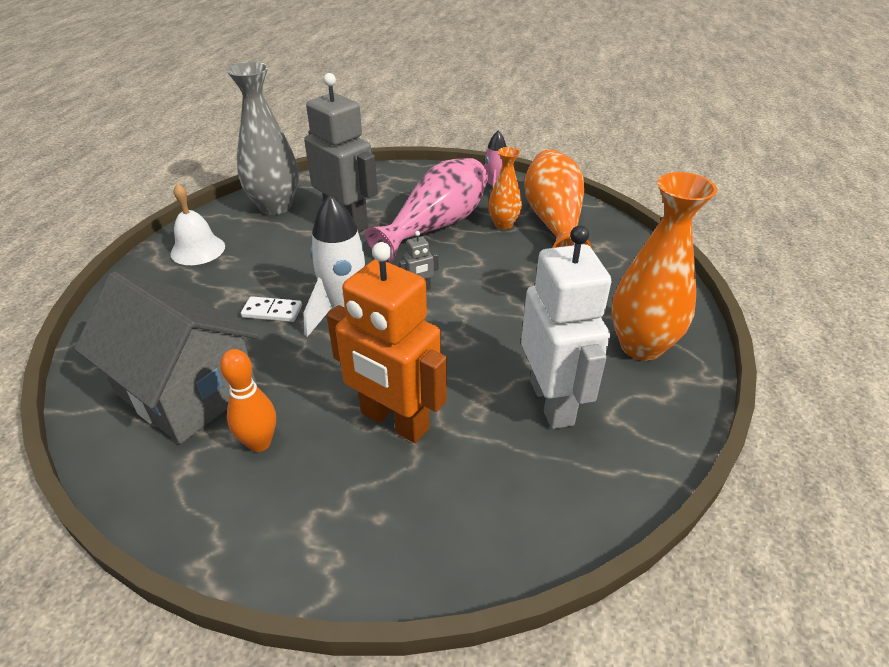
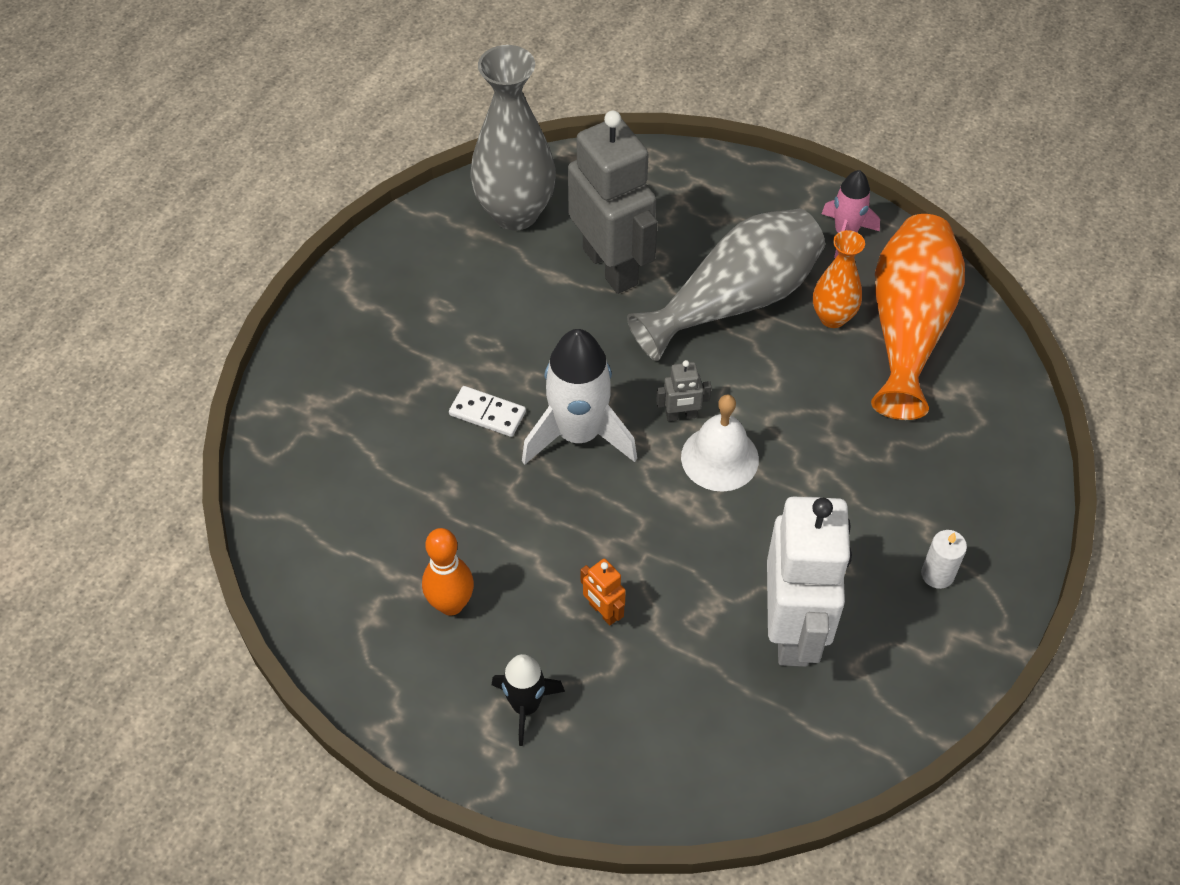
camera: 15 degrees right, 15 degrees up
grey house [74,271,258,444] -> none
white bell [170,183,225,265] -> white bell moved to [681,395,759,492]
orange robot [327,242,447,443] -> orange robot [581,559,626,625], size x0.40
pink vase [366,158,488,262] -> grey vase [627,209,825,361]
orange vase [611,172,717,361] -> white candle [921,530,967,589]
none -> black rocket [492,654,565,746]

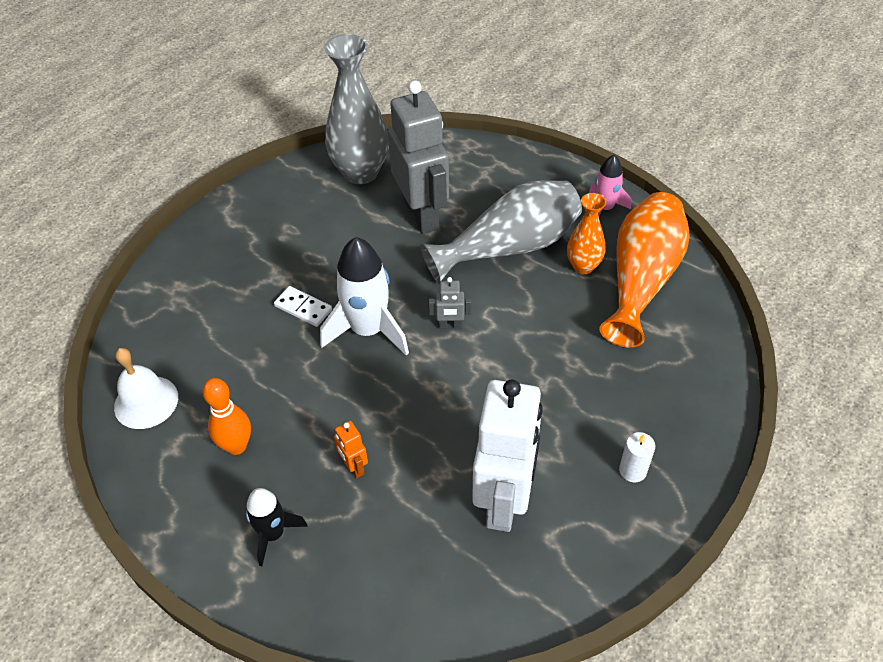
camera: 10 degrees right, 5 degrees down
white bell [681,395,759,492] -> white bell moved to [114,348,178,429]

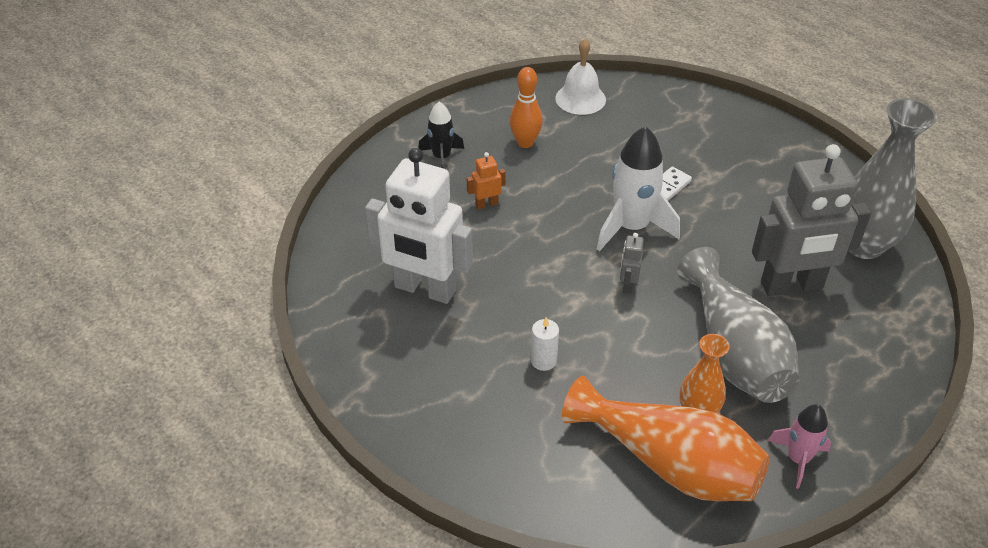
camera: 100 degrees right, 5 degrees down
white candle [619,432,655,482] -> white candle moved to [531,317,559,371]

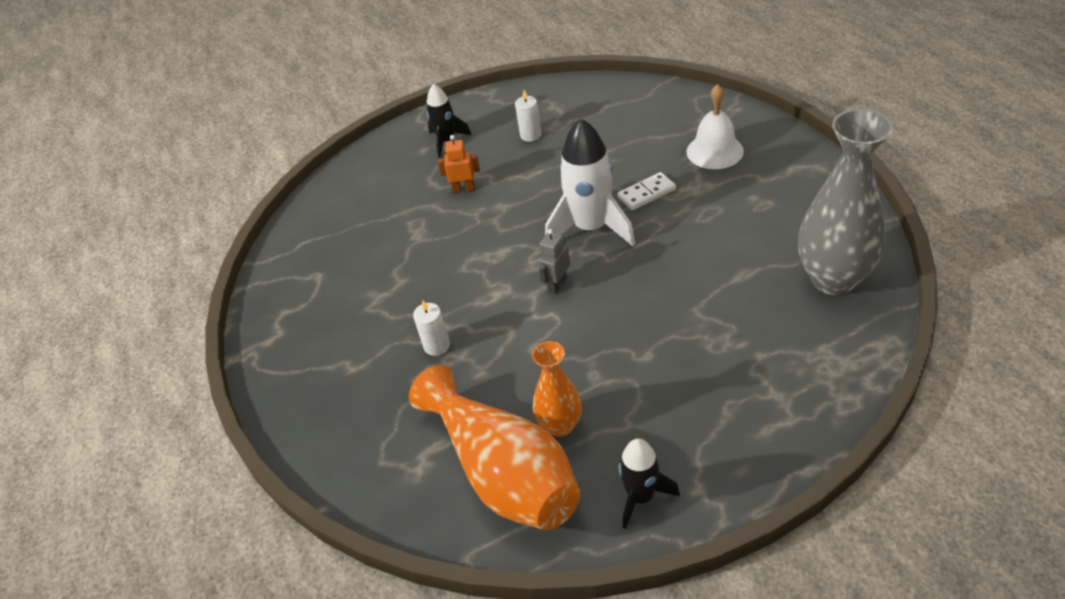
camera: 25 degrees right, 0 degrees up
white robot [365,148,473,304] -> none
orange bowling pin [510,67,543,148] -> white candle [515,90,541,142]
white bell [555,39,606,115] -> white bell moved to [686,84,744,169]
grey vase [677,247,800,403] -> none
grey robot [752,144,872,296] -> none
pink rocket [768,404,831,489] -> black rocket [618,438,680,529]

